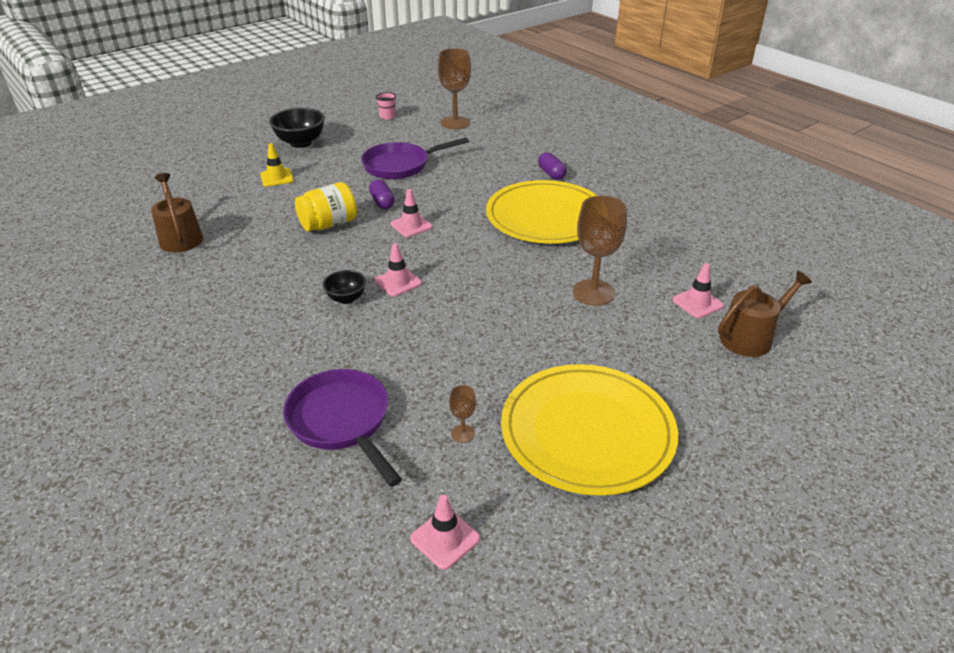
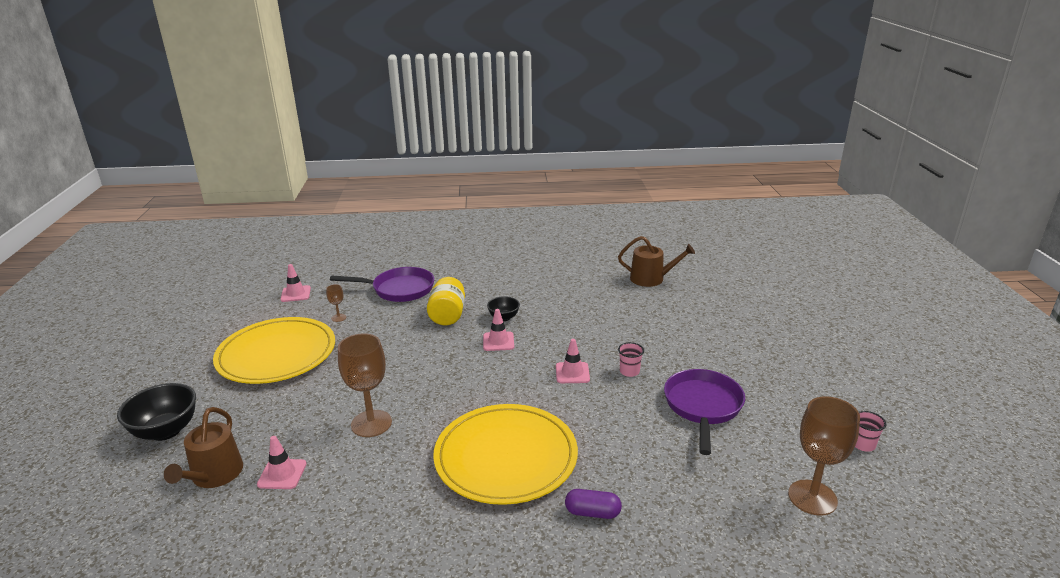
camera: 125 degrees right, 10 degrees down
yellow traffic cone [260,143,294,187] -> none
black bowl [269,108,325,148] -> black bowl moved to [117,383,196,441]
yellow jar [295,182,357,231] -> yellow jar moved to [427,277,465,325]
purple capsule [369,179,395,209] -> pink cup [618,342,644,377]

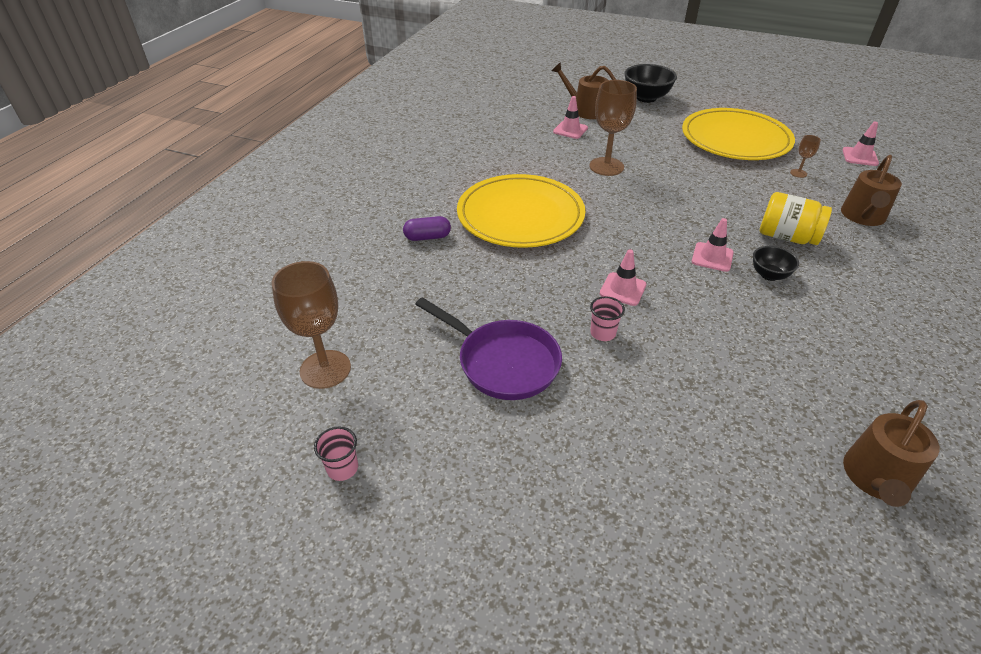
camera: 115 degrees right, 15 degrees up
purple pan [330,267,434,302] -> brown watering can [841,155,902,226]
purple capsule [565,489,622,519] -> purple capsule turned 45 degrees clockwise [403,216,451,241]

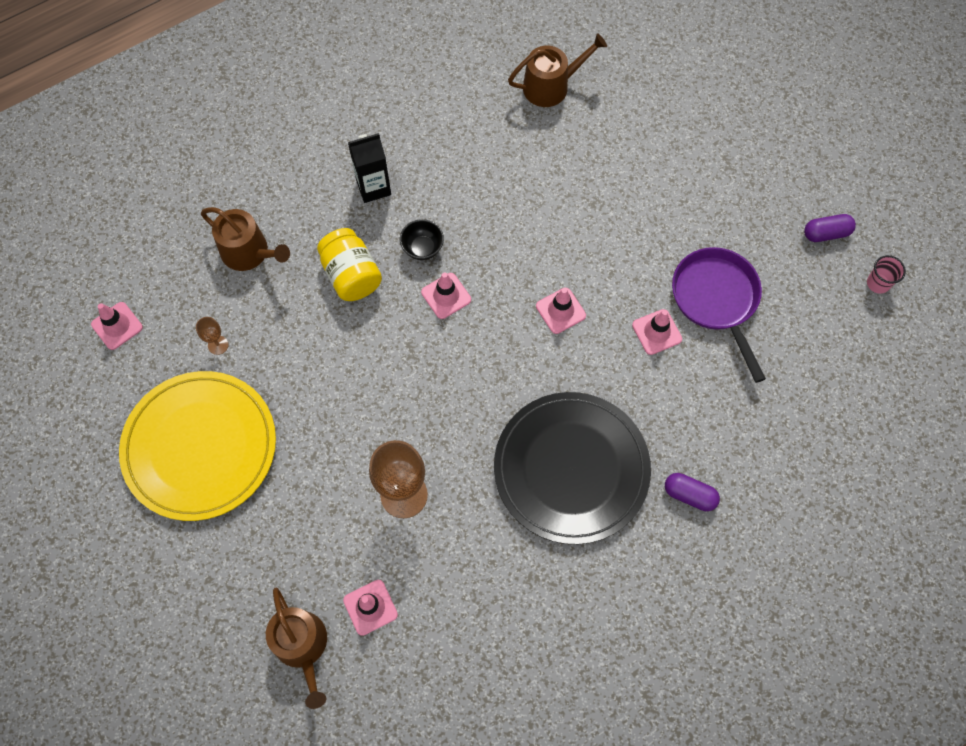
camera: 145 degrees left, 25 degrees up
brown goblet [272,261,351,389] -> none
yellow plate [457,174,585,248] -> black plate [494,392,651,544]
pink cup [590,296,625,341] -> none
black bowl [624,64,677,103] -> none
brown watering can [841,155,902,226] -> brown watering can turned 60 degrees clockwise [201,207,290,271]
none -> black carton [348,133,391,203]
none -> pink traffic cone [632,309,682,355]
none -> purple capsule [804,214,856,242]

